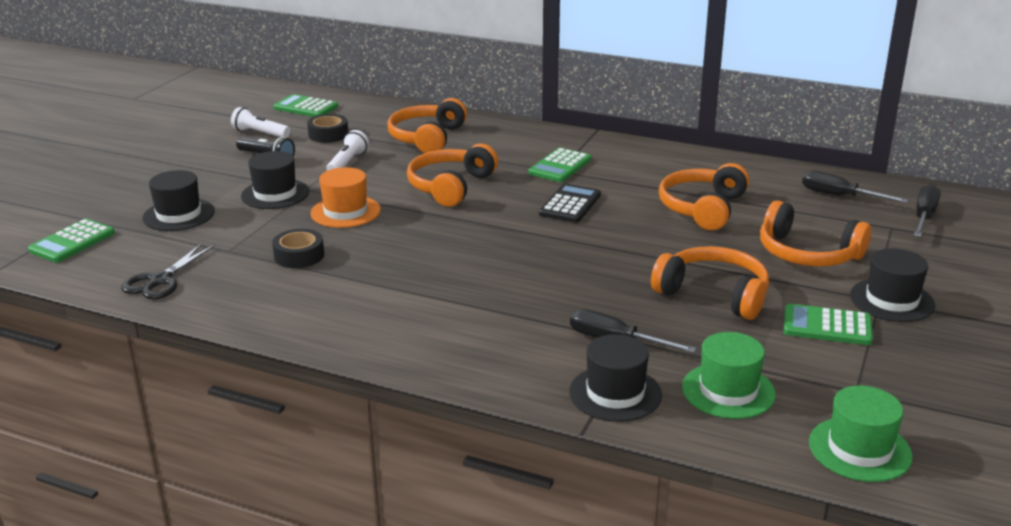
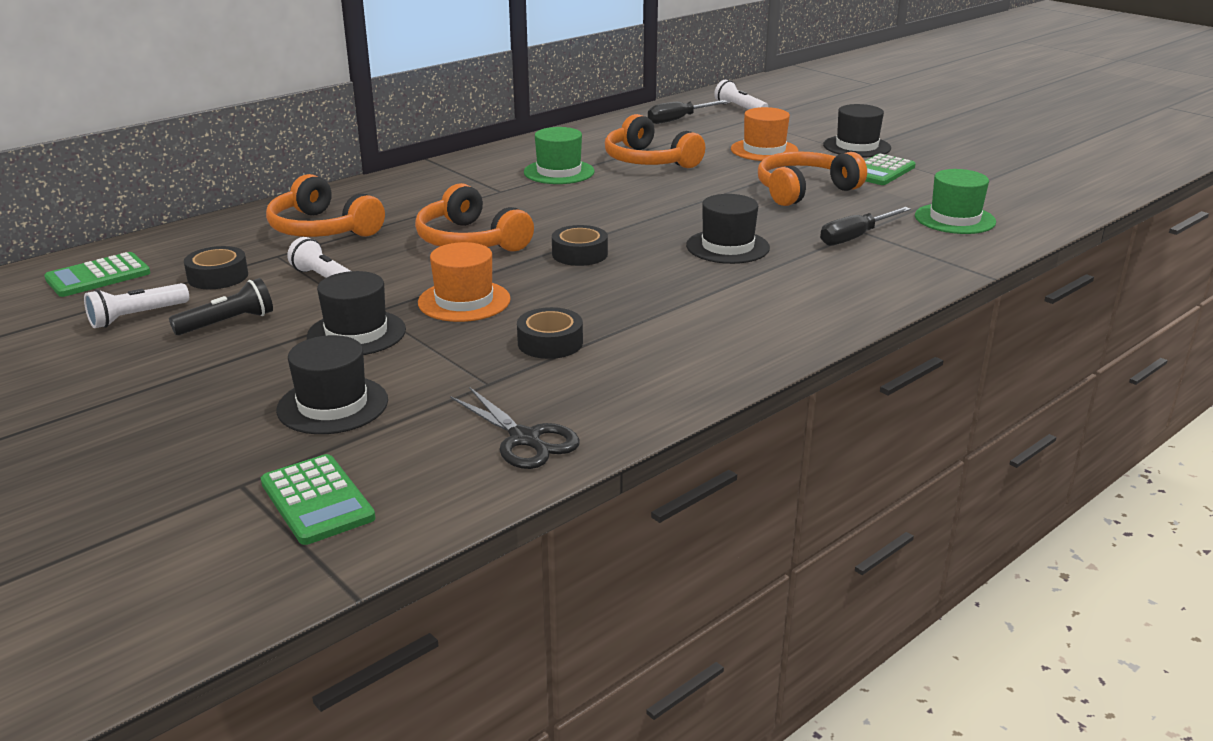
camera: 65 degrees left, 0 degrees up
green calculator [528,148,591,182] -> none
black calculator [539,184,601,223] -> none
black hat [569,334,662,422] -> black hat moved to [686,194,770,264]
orange headphones [760,201,871,267] -> orange hat [731,107,798,161]
green hat [809,385,913,482] -> green hat moved to [524,127,595,184]
black screwdriver [914,184,941,237] -> white flashlight [714,80,768,109]
none -> black tape [552,225,608,266]

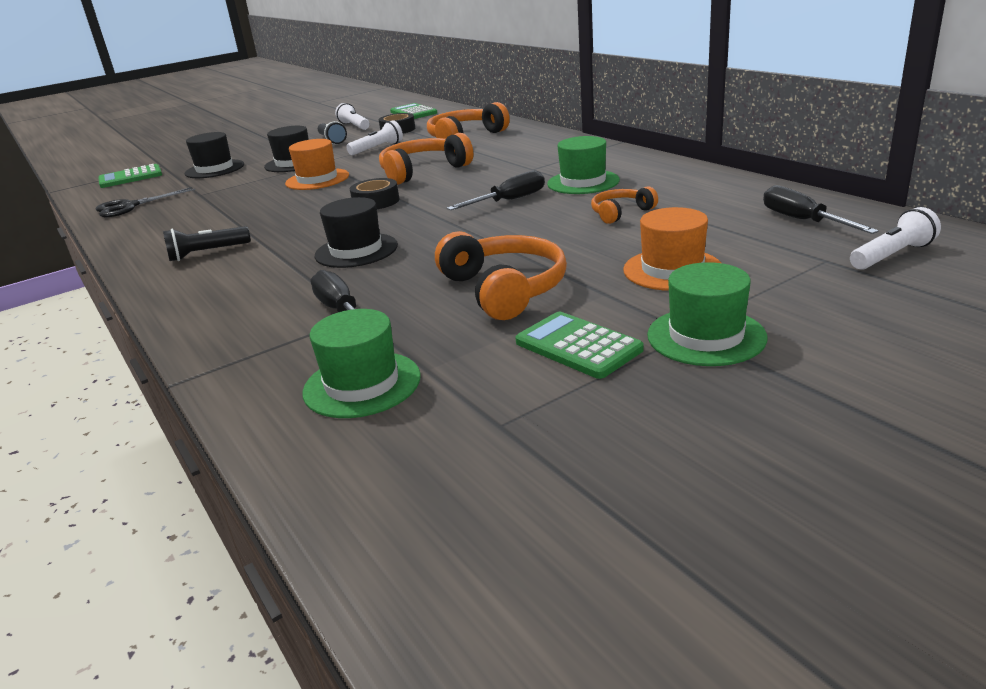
camera: 100 degrees right, 0 degrees up
black tape [517,307,583,359] -> none
orange headphones [605,114,705,168] -> orange headphones [591,186,658,224], size x0.56
black hat [823,104,891,157] -> green hat [647,262,767,366]
none -> black flashlight [163,226,251,261]
none -> black screwdriver [447,170,545,210]

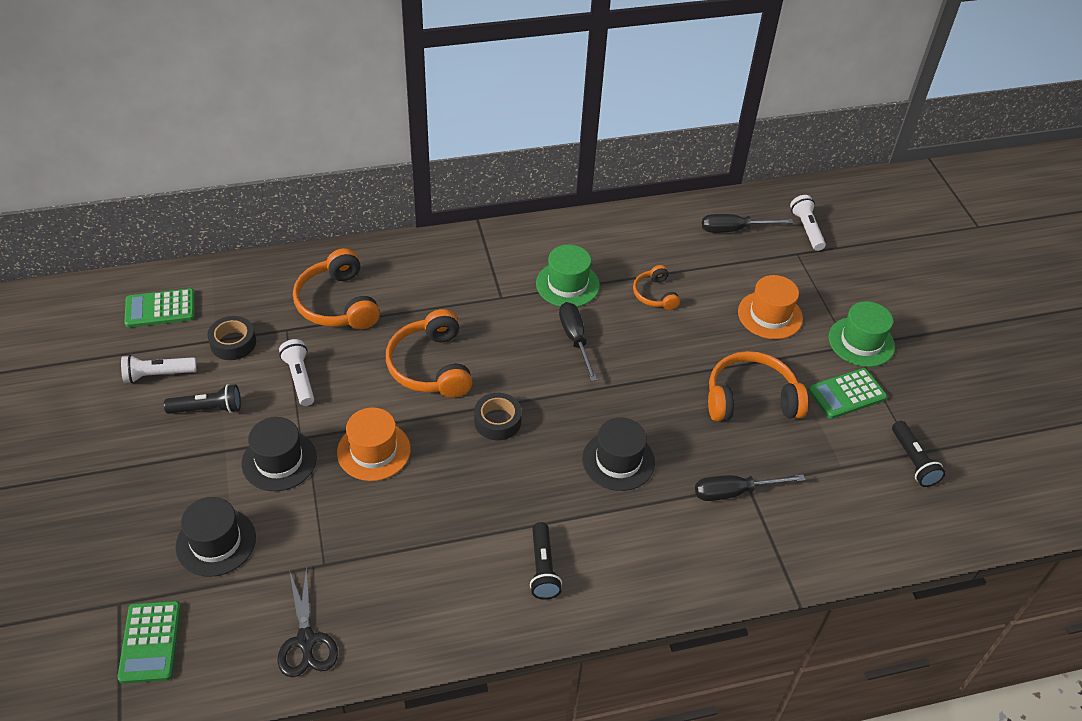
camera: 75 degrees left, 20 degrees up
green hat [303,309,421,418] -> none
none -> black flashlight [892,421,945,487]

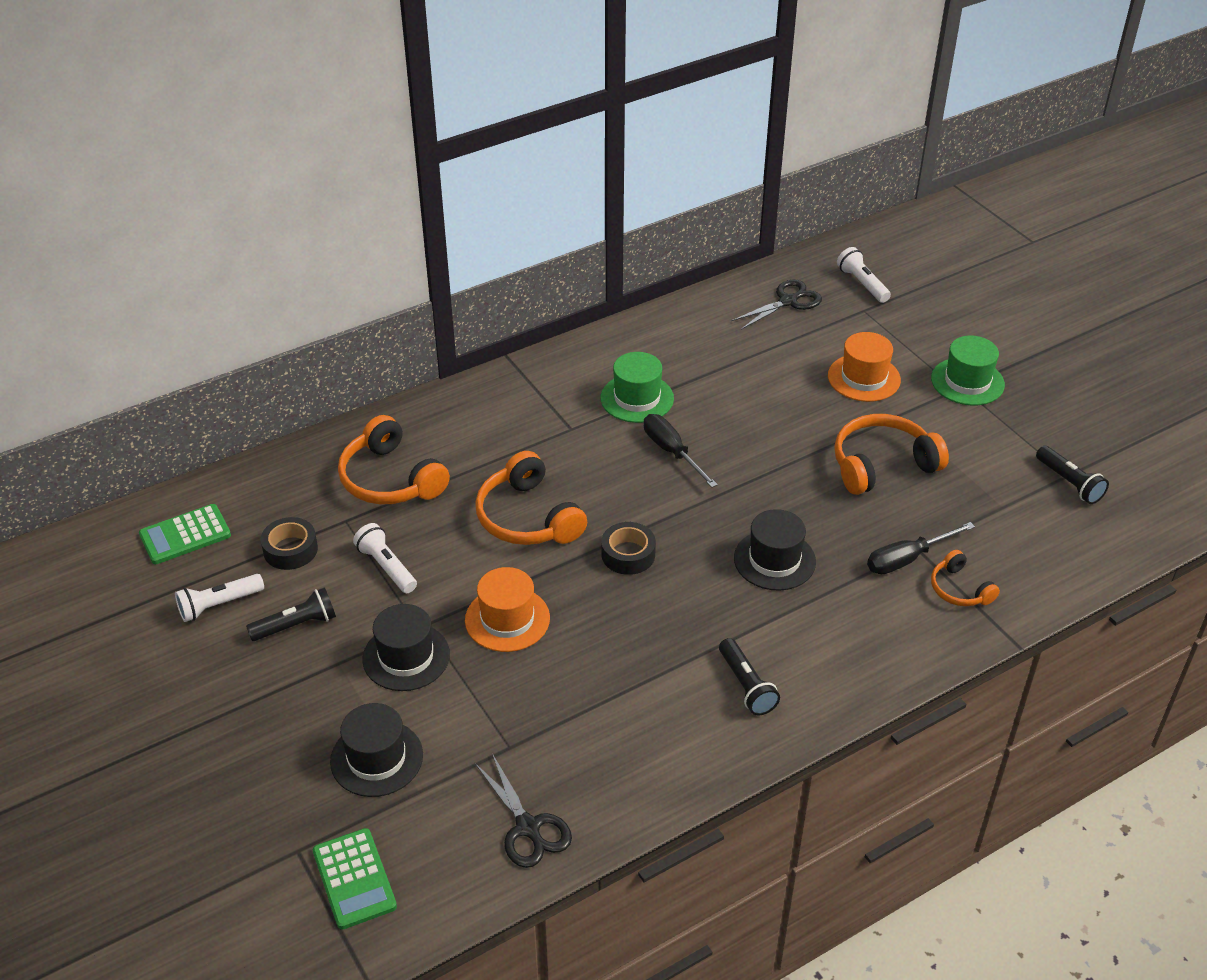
camera: 15 degrees left, 5 degrees down
orange headphones [633,265,680,310] -> orange headphones moved to [931,550,1000,606]
black screwdriver [702,214,793,233] -> black scissors [731,279,822,330]
green calculator [808,368,887,419] -> none

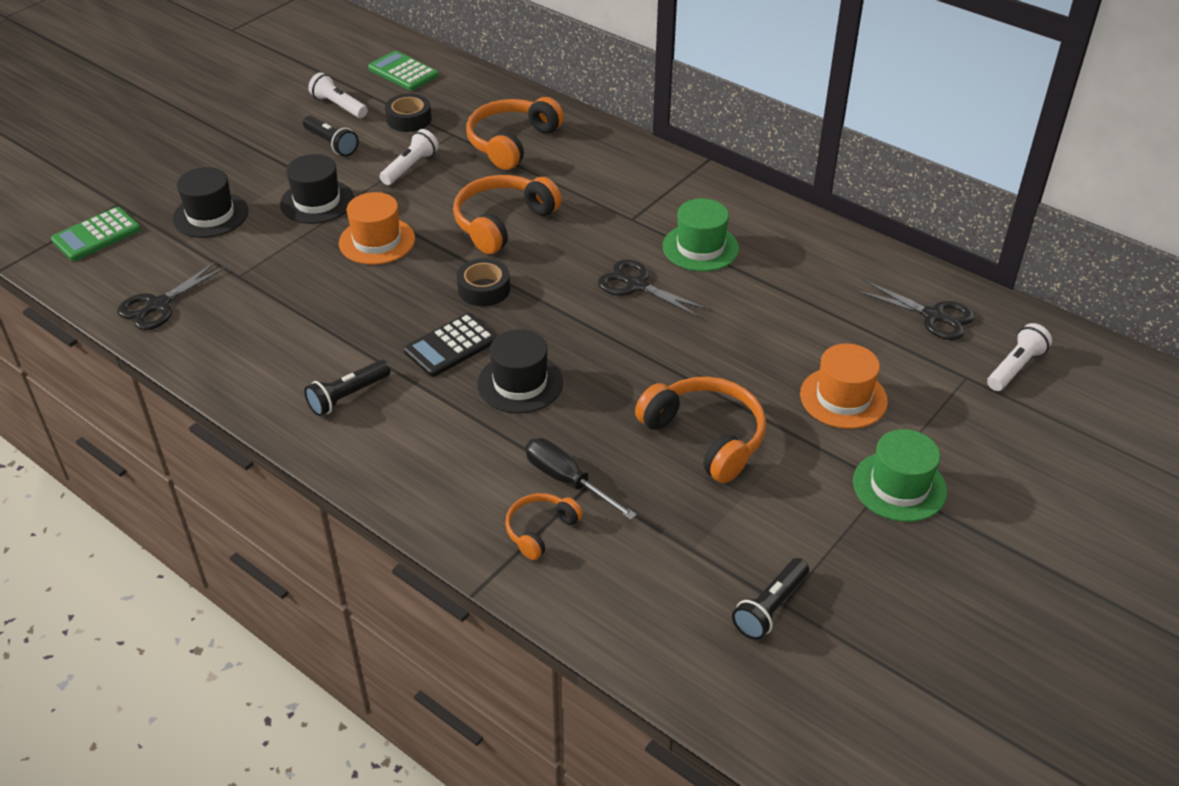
camera: 70 degrees right, 0 degrees up
black screwdriver [644,414,718,488] -> black scissors [598,259,709,318]
none -> black calculator [404,313,497,377]

